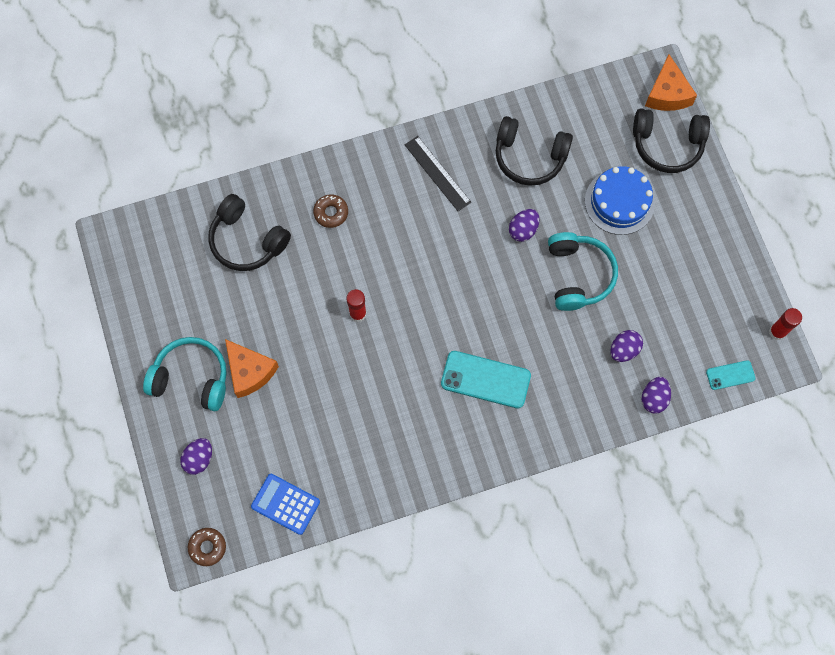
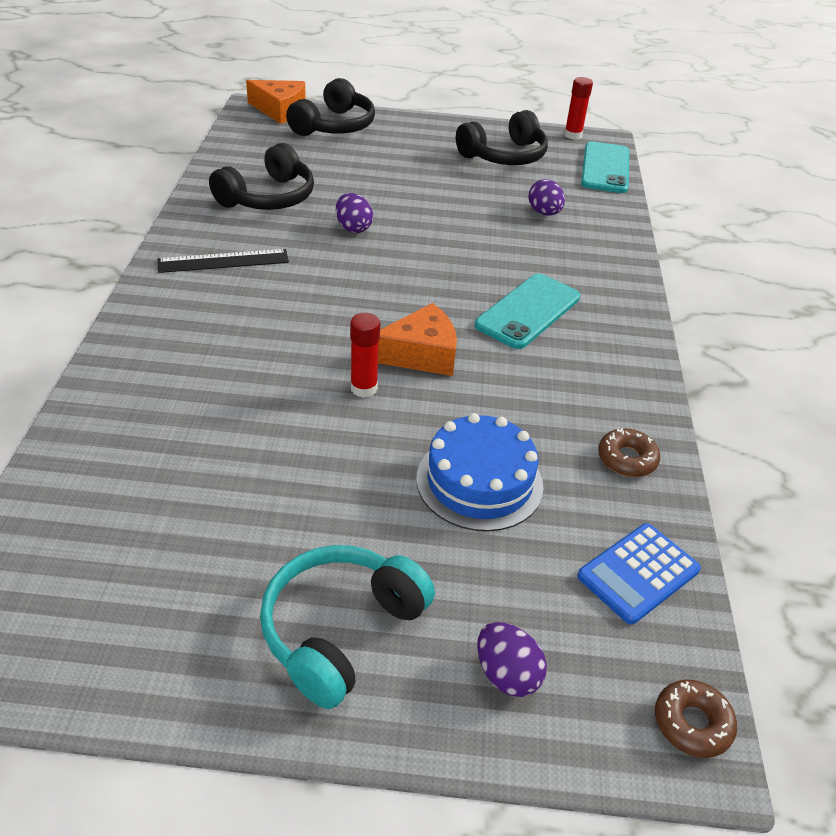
camera: 70 degrees left, 30 degrees down
black headphones [208,194,291,271] -> black headphones moved to [456,110,548,165]
orange cheese [225,339,279,398] -> orange cheese moved to [378,303,457,376]
brown donut [313,195,348,228] -> brown donut moved to [598,428,660,477]
turquoise headphones [548,232,618,311] -> none
blue cake [585,166,655,235] -> blue cake moved to [416,413,543,531]
purple egg [642,377,671,414] -> none
turquoise phone [706,360,756,390] -> turquoise phone [581,141,629,193], size x1.85

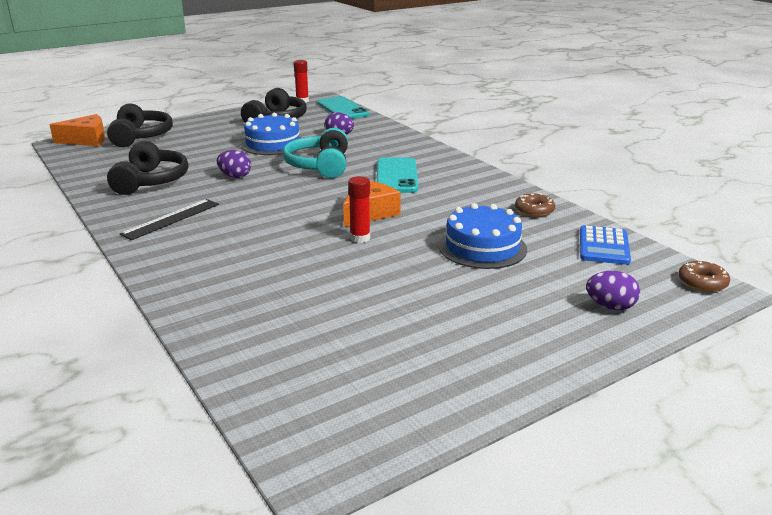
camera: 35 degrees left, 15 degrees down
turquoise headphones [260,545,435,709] -> turquoise headphones moved to [283,128,348,178]
none -> blue cake [241,113,302,155]

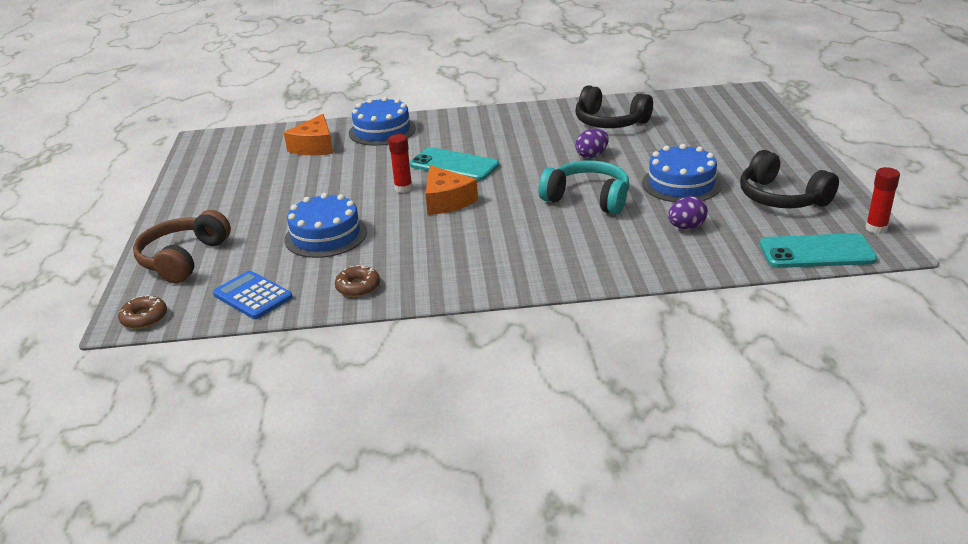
camera: 120 degrees right, 5 degrees up
orange cheese [50,114,105,146] -> orange cheese moved to [284,114,333,155]
black headphones [107,103,173,147] -> none
black ruler [119,199,219,240] -> none
turquoise phone [377,157,418,193] -> turquoise phone moved to [410,147,499,181]
purple egg [586,271,640,310] -> brown headphones [133,210,231,283]
none -> blue cake [349,97,416,146]

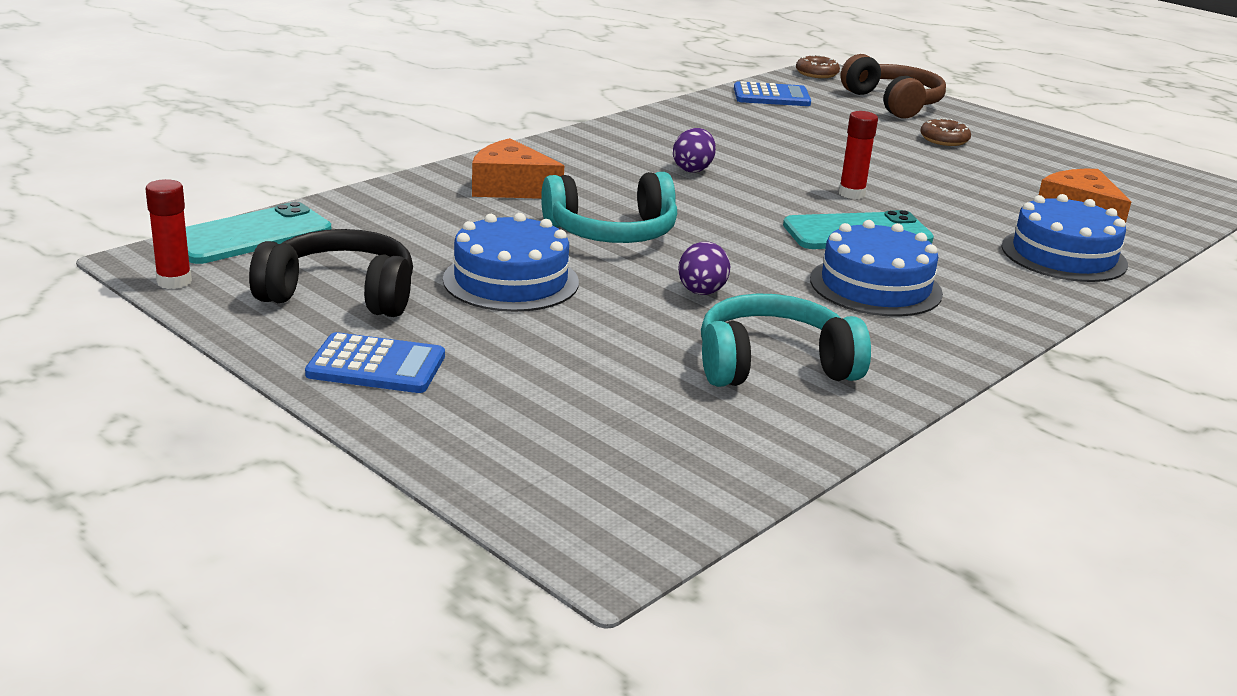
camera: 135 degrees right, 5 degrees down
blue cake [284,193,367,258] -> blue cake moved to [810,220,943,317]
brown donut [335,265,380,297] -> brown donut moved to [920,118,971,146]
orange cheese [425,165,478,215] -> orange cheese moved to [472,138,564,199]
black headphones [575,85,653,128] -> turquoise headphones [701,293,871,387]
purple egg [668,196,708,229] -> purple egg moved to [673,128,716,173]
none -> blue calculator [305,332,445,393]

